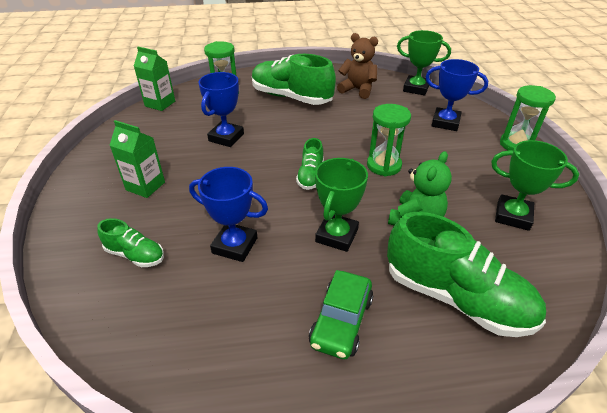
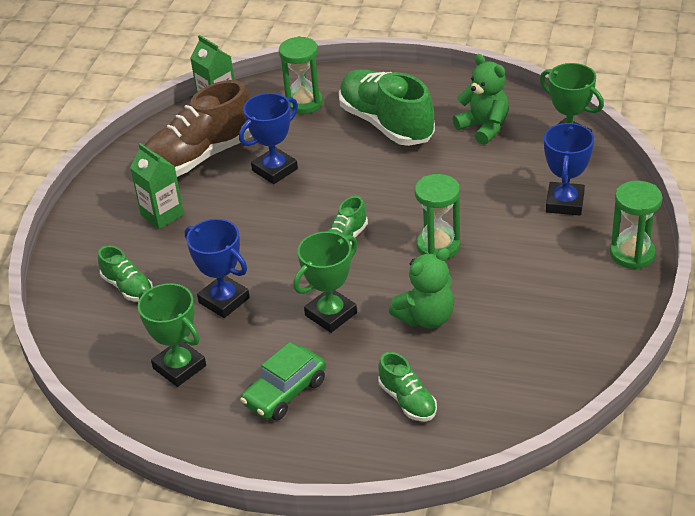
camera: 25 degrees right, 0 degrees up
brown teddy bear [337,33,378,99] -> green teddy bear [453,54,509,145]
green shoe [387,212,546,337] -> green shoe [378,352,437,421], size x0.50
blue trophy [426,59,488,131] -> blue trophy turned 60 degrees clockwise [544,122,594,216]
green trophy [491,140,579,231] -> green trophy moved to [138,283,206,387]
none -> brown shoe [144,80,252,177]

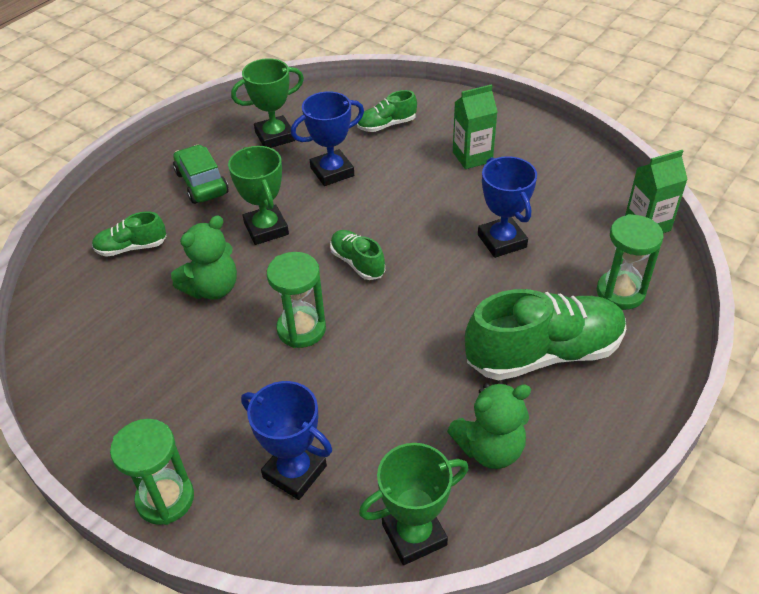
camera: 110 degrees right, 5 degrees up
brown shoe [144,80,252,177] -> none
green teddy bear [389,248,454,329] -> green teddy bear turned 120 degrees counterclockwise [171,215,237,300]

